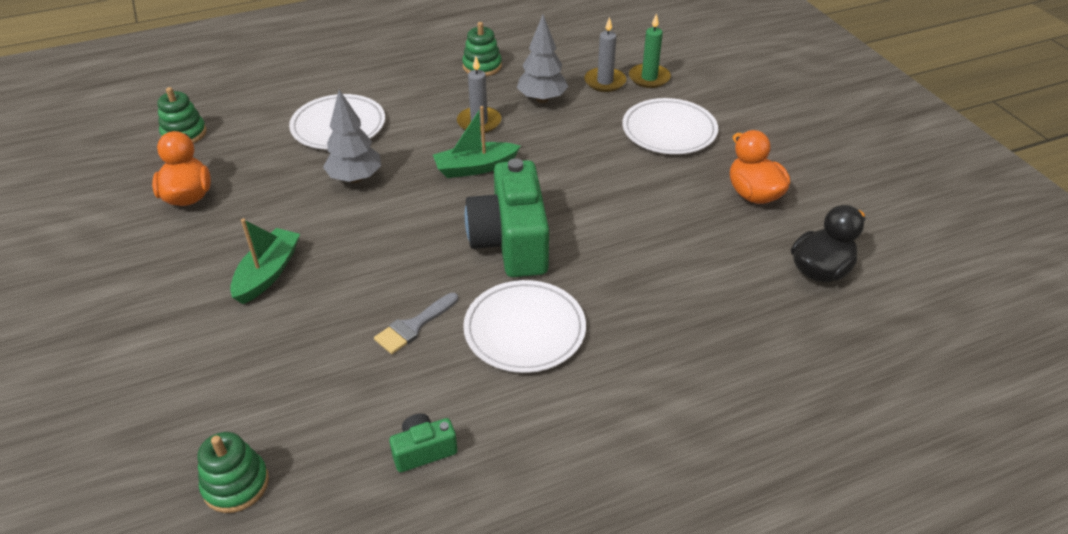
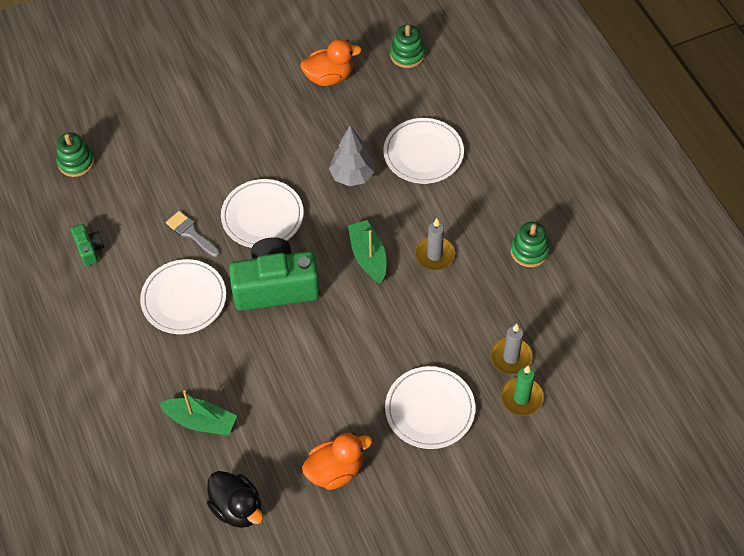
camera: 90 degrees right, 15 degrees up
green boat [230,219,300,304] -> green boat moved to [159,390,237,435]
grey tree [517,15,568,103] -> none
none -> white plate [221,179,304,248]

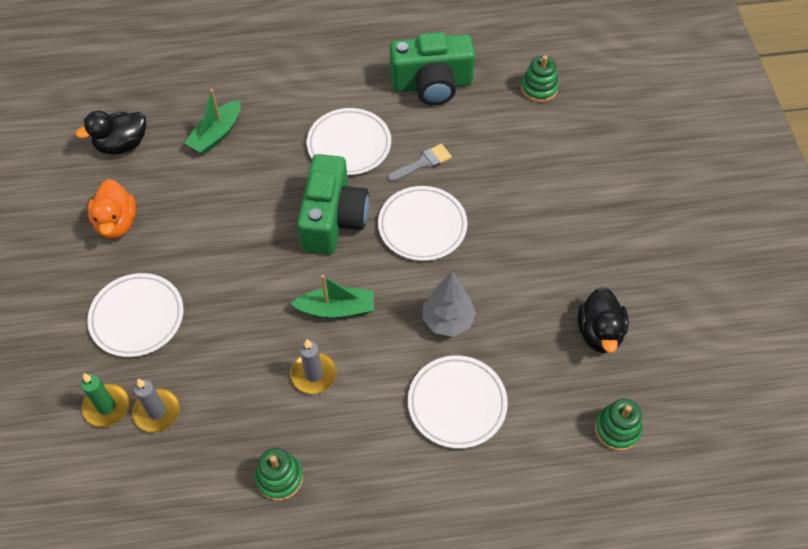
camera: 105 degrees right, 0 degrees up
green camera [71,224,104,266] -> green camera [390,32,475,105], size x2.21
orange duck [300,39,362,86] -> black duck [578,287,628,353]

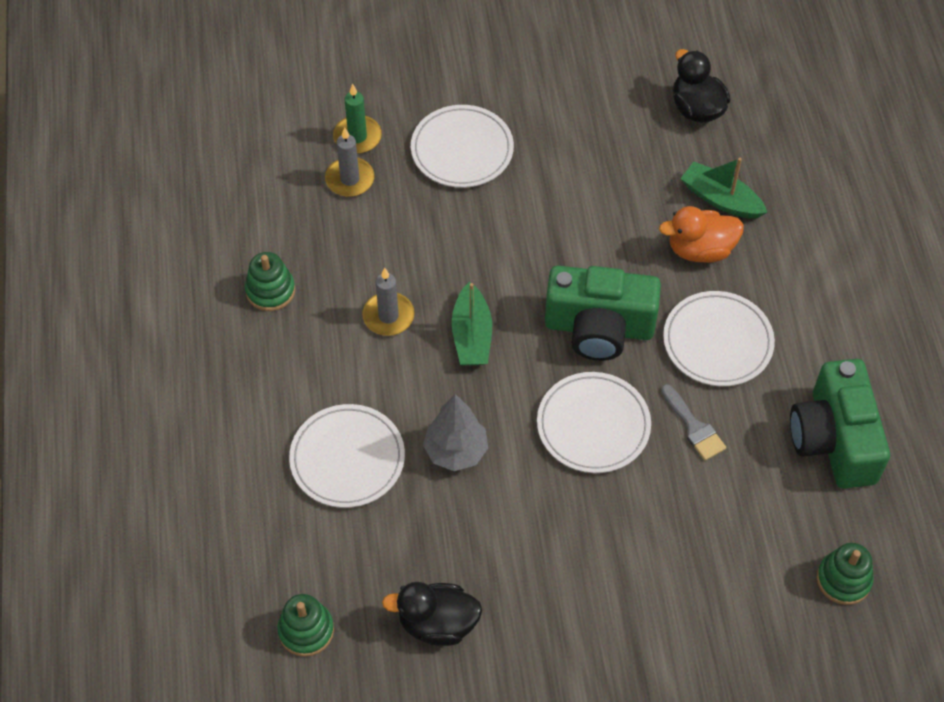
camera: 90 degrees right, 0 degrees up
orange duck [88,179,136,239] -> orange duck moved to [659,206,744,263]

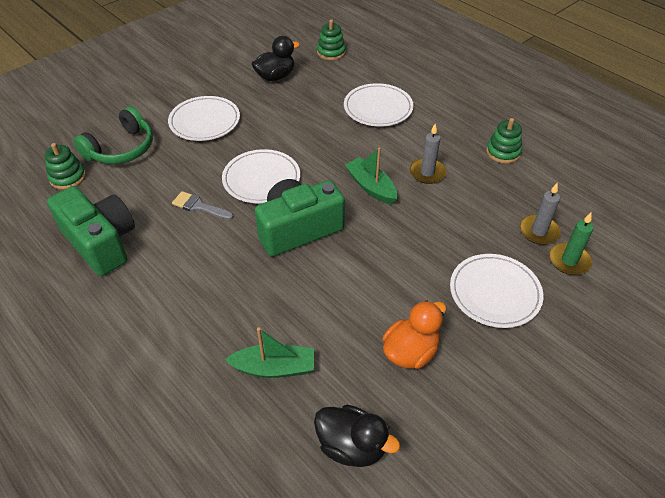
camera: 145 degrees right, 10 degrees down
grey tree [423,394,488,471] -> none
orange duck [659,206,744,263] -> orange duck moved to [382,301,446,369]
white plate [663,291,775,386] -> white plate moved to [168,96,240,141]
none -> green headphones [73,106,153,164]

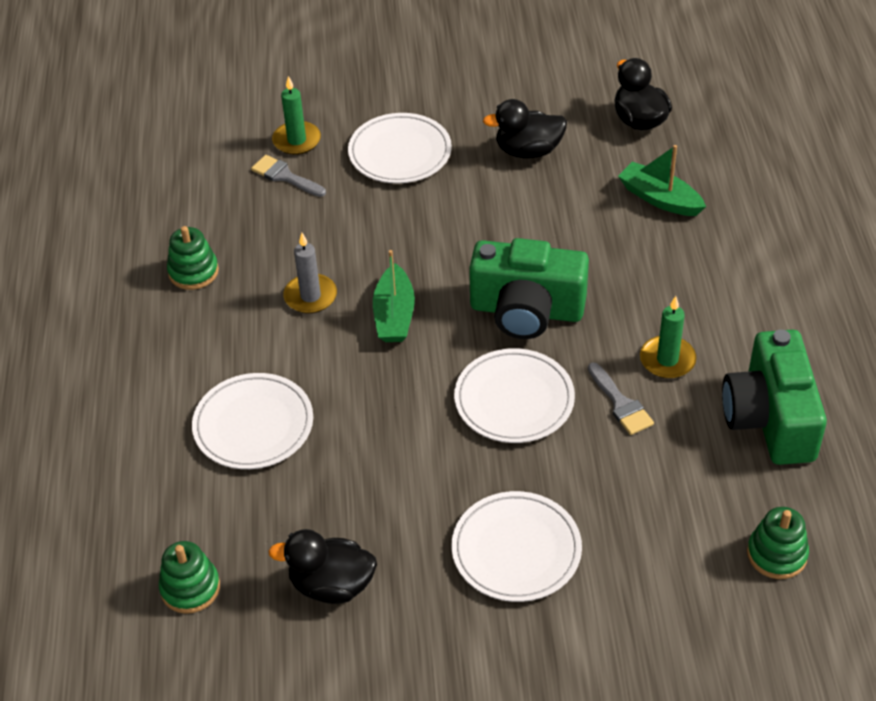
camera: 140 degrees left, 0 degrees up
green headphones [73,106,153,164] -> none
orange duck [382,301,446,369] -> black duck [483,99,567,158]
grey candle [520,183,561,245] -> grey brush [251,155,326,197]
none -> green candle [640,296,696,379]

